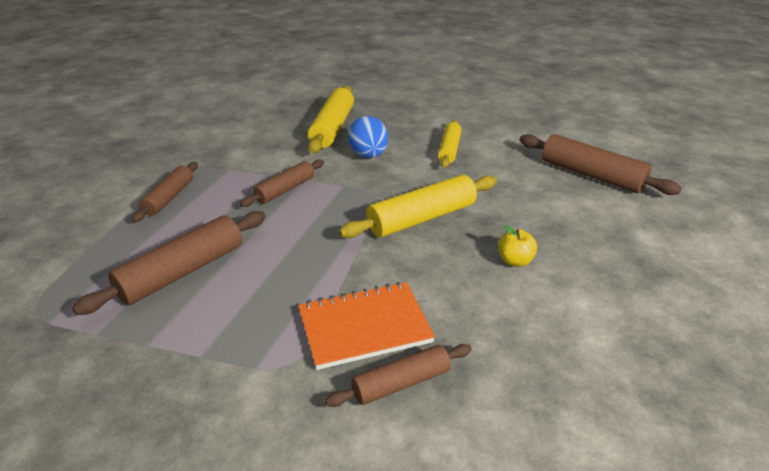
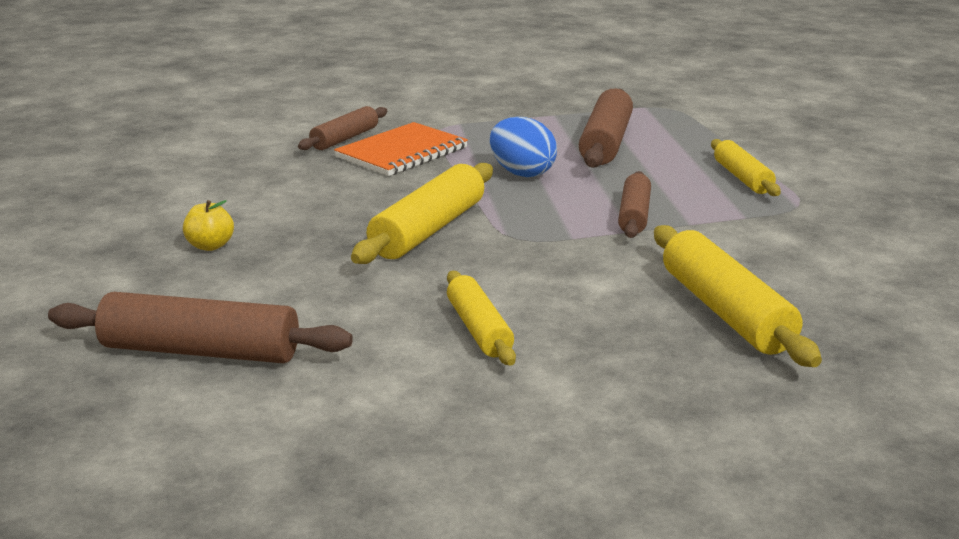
camera: 150 degrees right, 10 degrees down
brown rolling pin [132,162,198,222] -> yellow rolling pin [711,139,781,196]
blue egg [348,116,388,158] -> blue egg moved to [490,117,557,177]
yellow apple [498,225,537,267] -> yellow apple moved to [183,200,234,251]

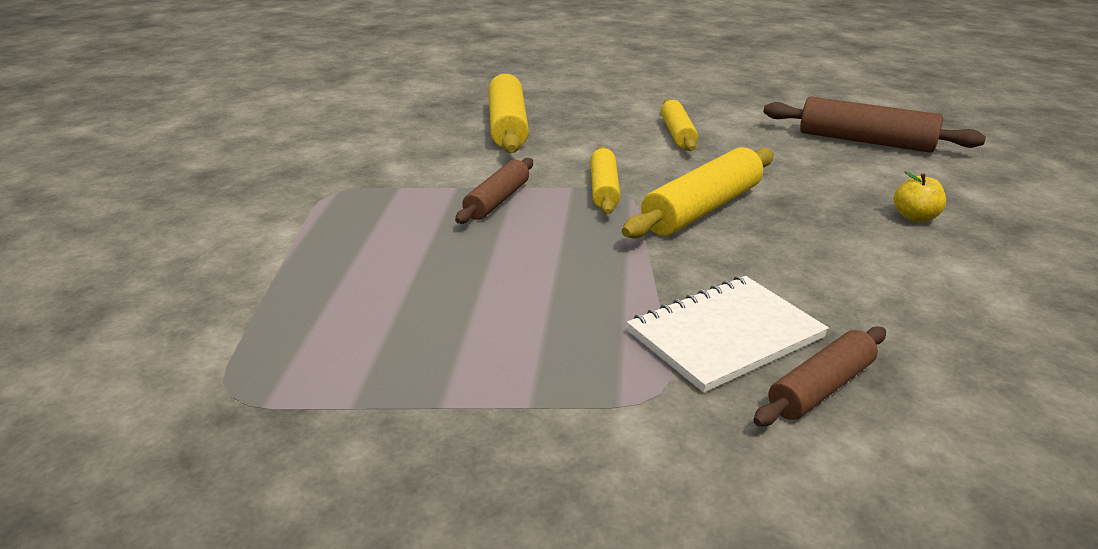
camera: 165 degrees left, 5 degrees up
orange notebook [334,122,468,176] -> white notebook [627,276,829,393]
blue egg [490,117,557,177] -> none
brown rolling pin [579,88,633,168] -> none
yellow rolling pin [711,139,781,196] -> yellow rolling pin moved to [590,146,620,214]

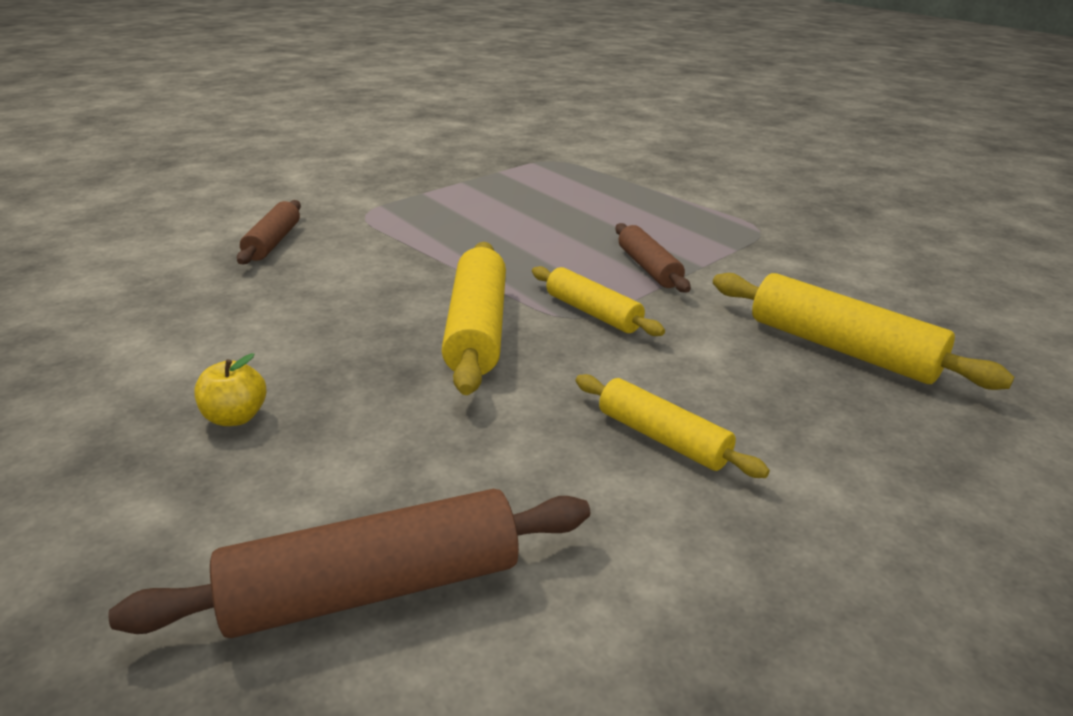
camera: 135 degrees right, 0 degrees up
white notebook [627,276,829,393] -> none

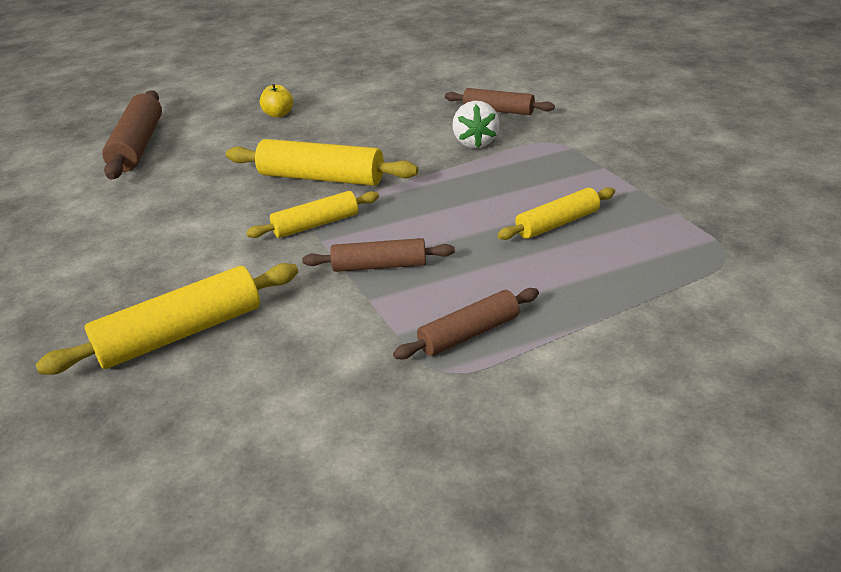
camera: 110 degrees right, 5 degrees up
yellow rolling pin [576,374,770,478] -> yellow rolling pin moved to [497,187,615,240]
none -> brown rolling pin [393,288,539,359]
none -> white strawberry [452,101,500,148]

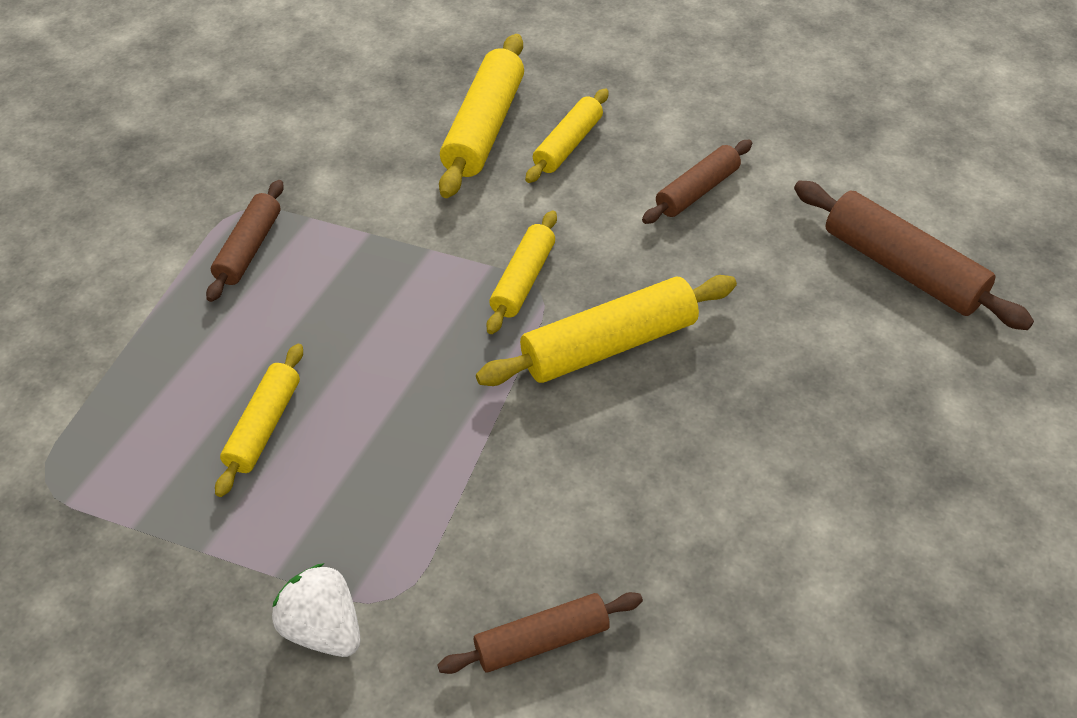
camera: 135 degrees right, 15 degrees up
yellow apple [260,84,293,118] -> none
brown rolling pin [302,238,455,272] -> brown rolling pin moved to [642,140,752,224]
white strawberry [452,101,500,148] -> white strawberry moved to [272,563,361,657]
none -> yellow rolling pin [525,89,609,183]

